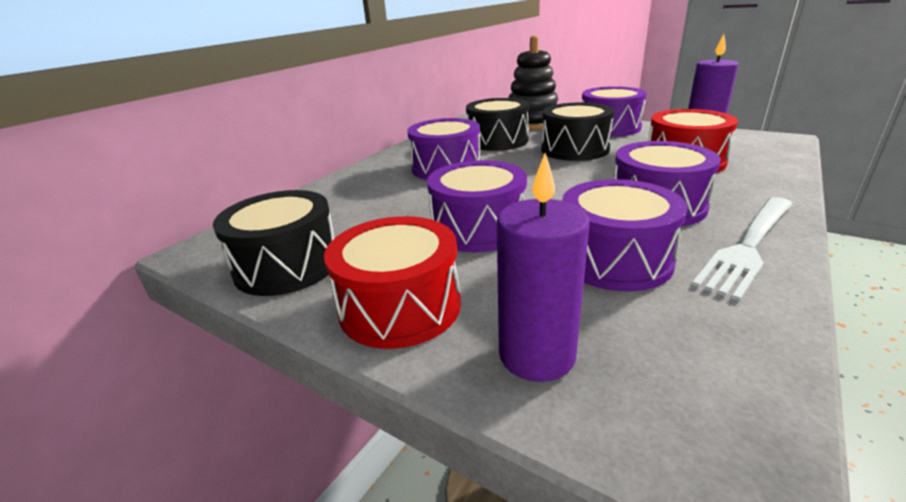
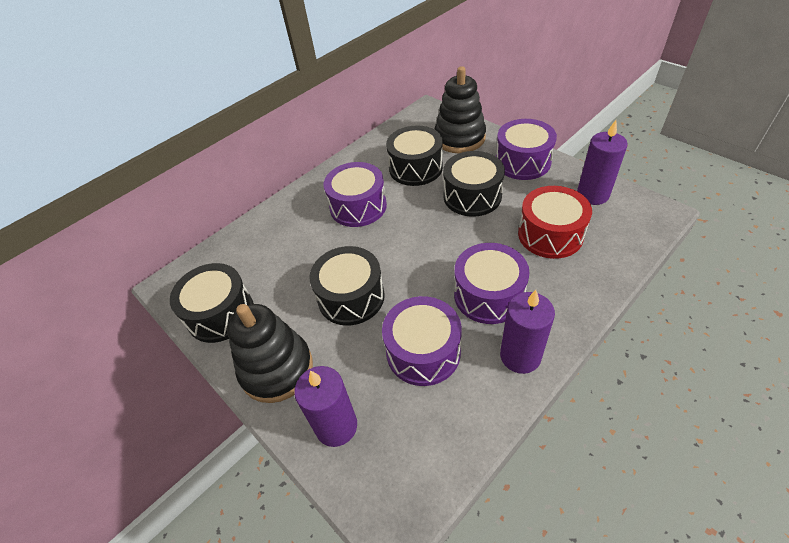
camera: 15 degrees right, 20 degrees up
red drum [324,216,461,349] -> black stacking toy [227,304,313,403]
purple drum [427,160,527,252] -> black drum [309,246,385,326]
white fork [692,197,793,301] -> purple candle [500,290,555,374]

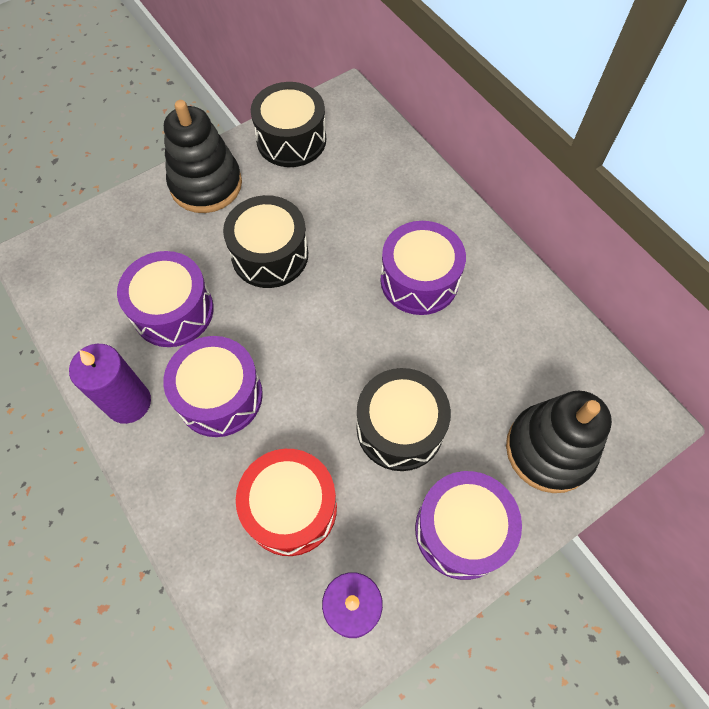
camera: 95 degrees right, 15 degrees up
purple candle [294,366,357,447] -> none
black drum [386,125,443,186] -> none

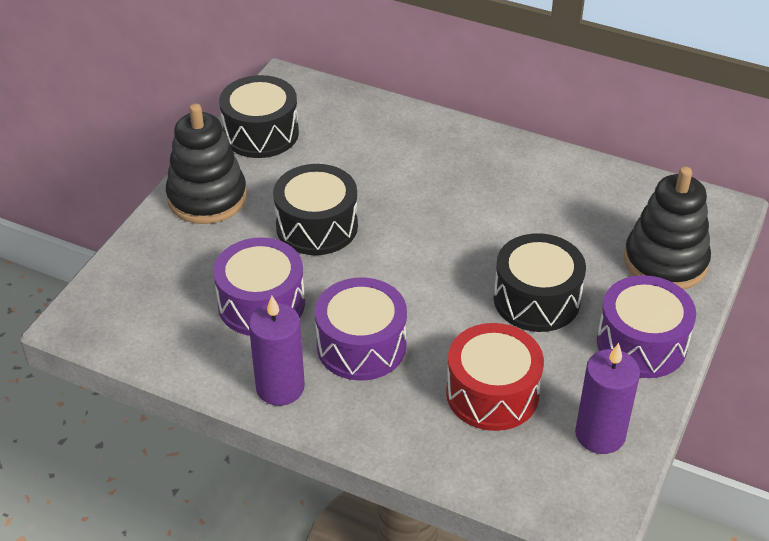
camera: 30 degrees left, 20 degrees down
purple drum [380,221,466,315] -> none

